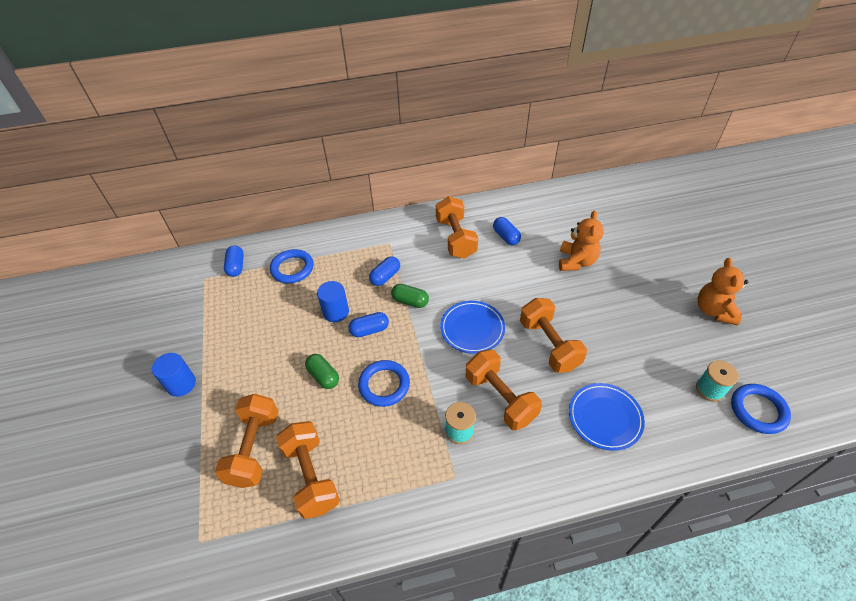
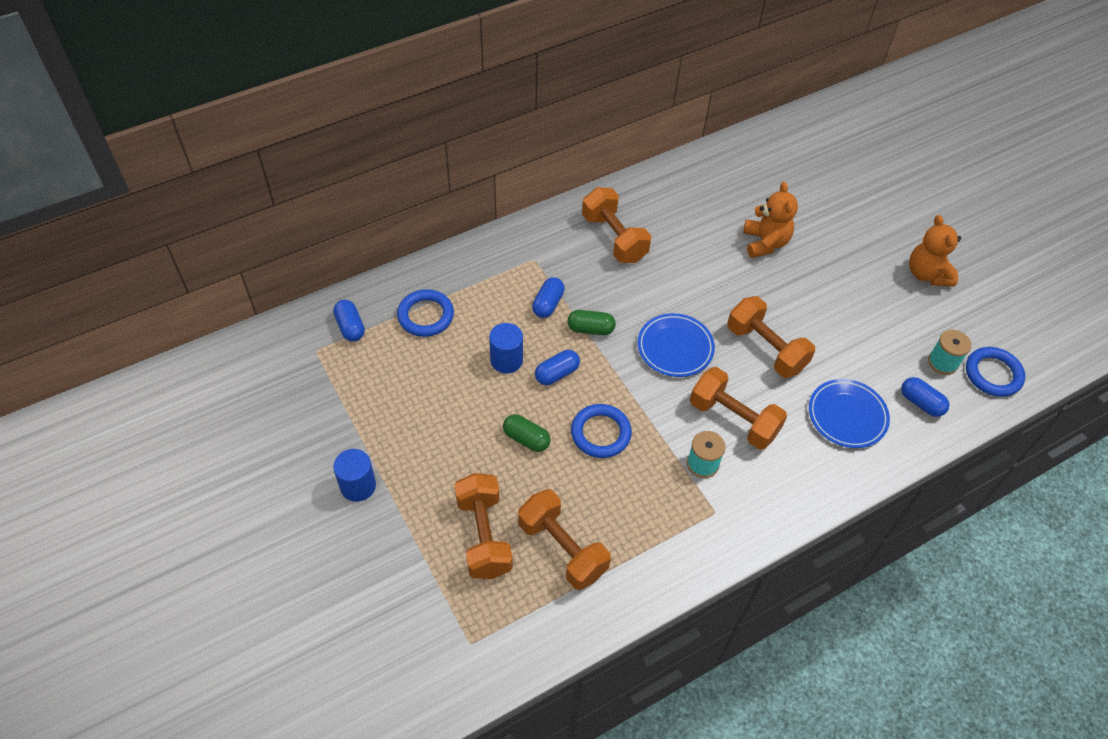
camera: 20 degrees left, 5 degrees up
blue capsule [493,217,521,245] -> blue capsule moved to [901,377,949,417]

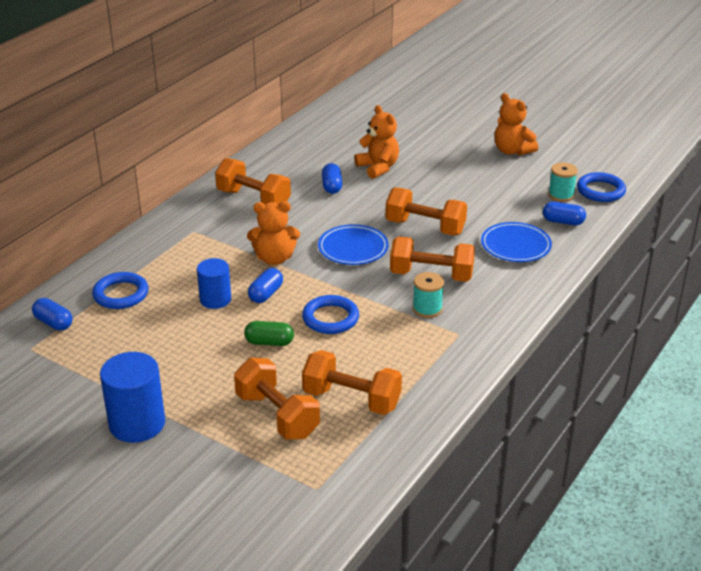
camera: 25 degrees left, 20 degrees down
blue cylinder [333,449,376,502] -> blue cylinder [100,352,165,443], size x1.55
blue capsule [532,277,565,318] -> blue capsule moved to [322,163,342,194]
green capsule [567,310,616,335] -> orange teddy bear [247,201,300,265]

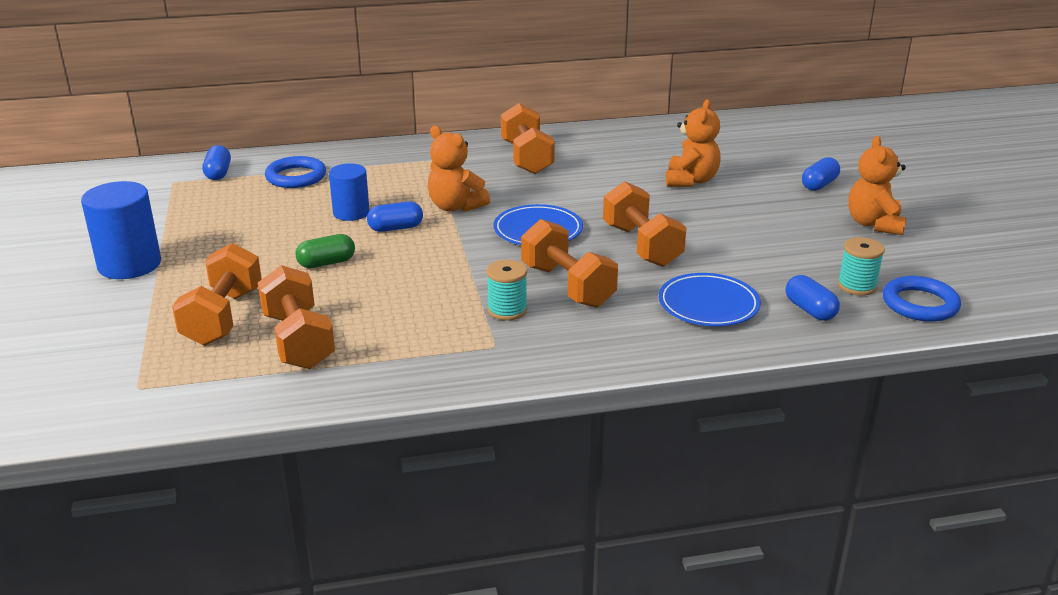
camera: 45 degrees right, 5 degrees down
green capsule [244,321,294,346] -> green capsule turned 75 degrees counterclockwise [295,234,355,268]
blue ring [302,295,359,334] -> none
blue capsule [322,163,342,194] -> blue capsule moved to [802,157,840,191]

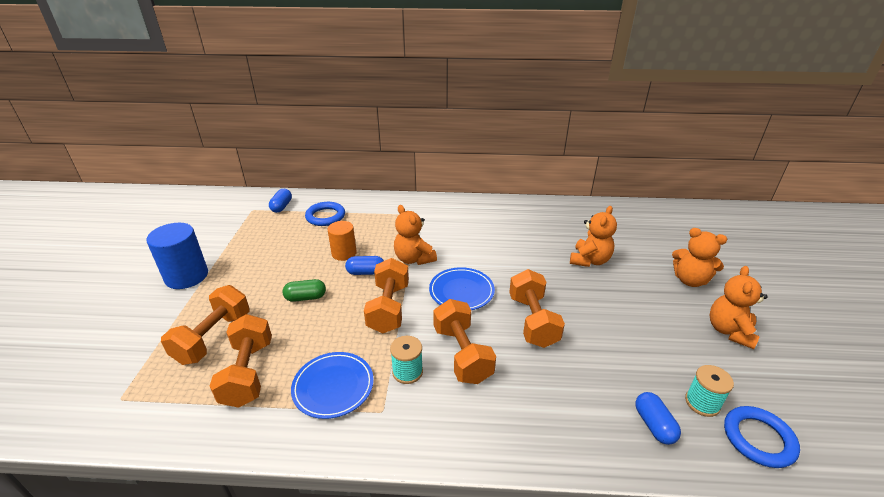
camera: 15 degrees right, 5 degrees up
blue cylinder [329,163,370,221] -> orange cylinder [327,221,357,261]
orange dumbbell [501,103,555,174] -> orange dumbbell moved to [364,258,409,333]
blue plate [659,273,761,326] -> blue plate moved to [291,352,374,419]
blue capsule [802,157,840,191] -> orange teddy bear [672,228,727,287]

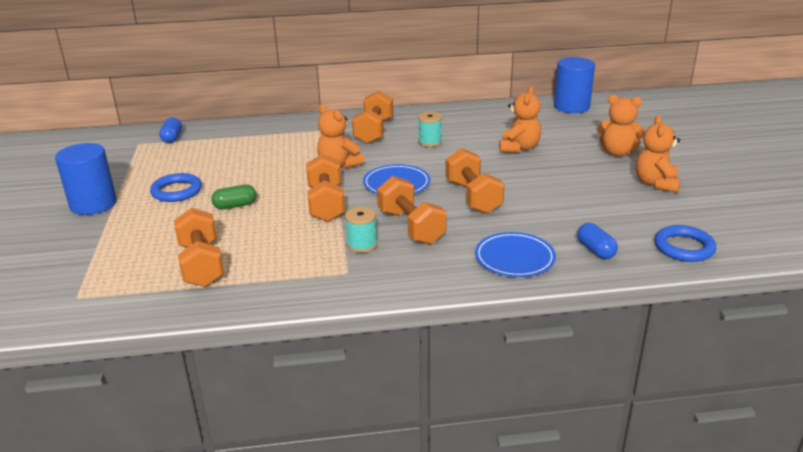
camera: 10 degrees left, 5 degrees down
orange dumbbell [161,285,250,365] -> orange dumbbell moved to [352,91,393,144]
blue plate [291,352,374,419] -> blue plate moved to [475,232,556,277]
blue ring [305,202,345,226] -> blue ring moved to [150,173,202,202]
orange cylinder [327,221,357,261] -> none
blue capsule [345,256,384,275] -> none
turquoise spool [685,365,734,417] -> turquoise spool moved to [418,112,442,147]
none -> blue cylinder [554,57,595,113]

